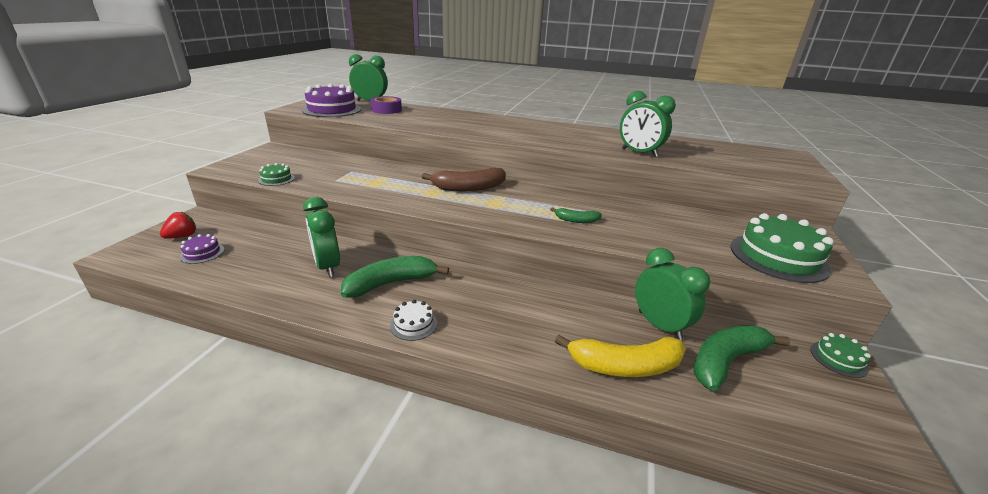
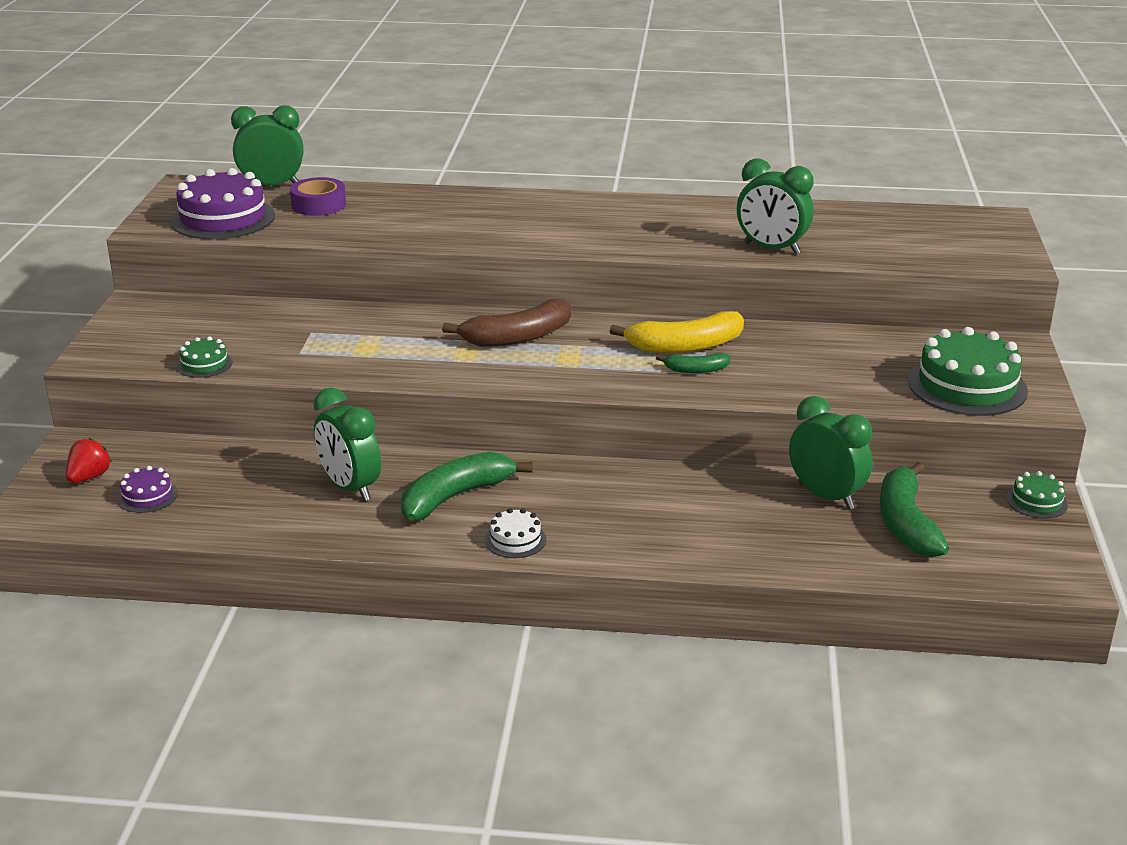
camera: 10 degrees left, 0 degrees up
yellow banana [555,335,686,377] -> yellow banana moved to [610,311,744,353]
green banana [693,325,790,391] -> green banana turned 45 degrees counterclockwise [880,462,949,557]

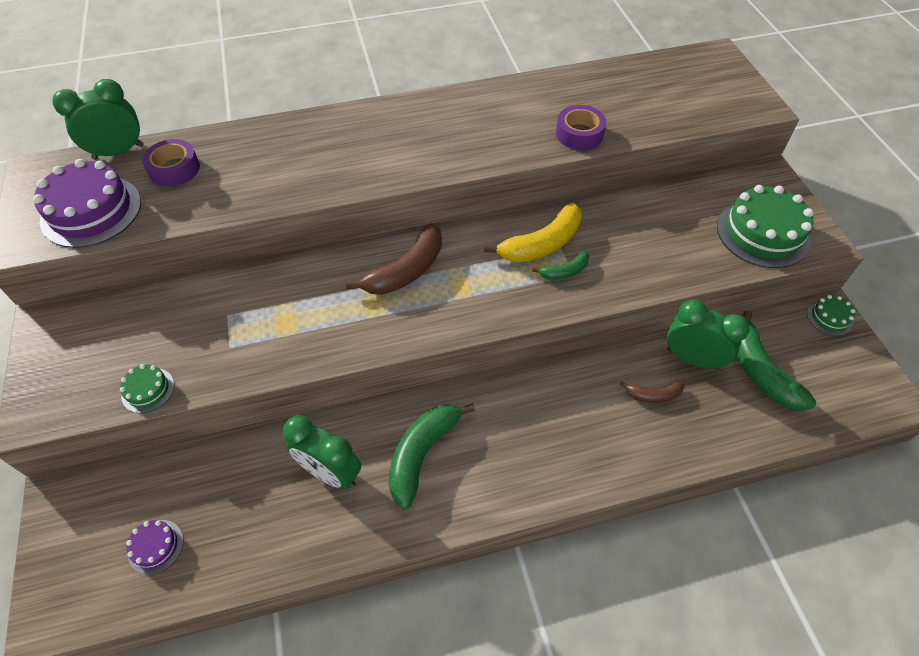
camera: 20 degrees left, 25 degrees up
red strawberry [66,438,112,483] -> none
white cake [485,508,546,558] -> none
green clock [737,158,813,254] -> purple tape [556,105,606,150]
none -> brown banana [620,381,684,403]

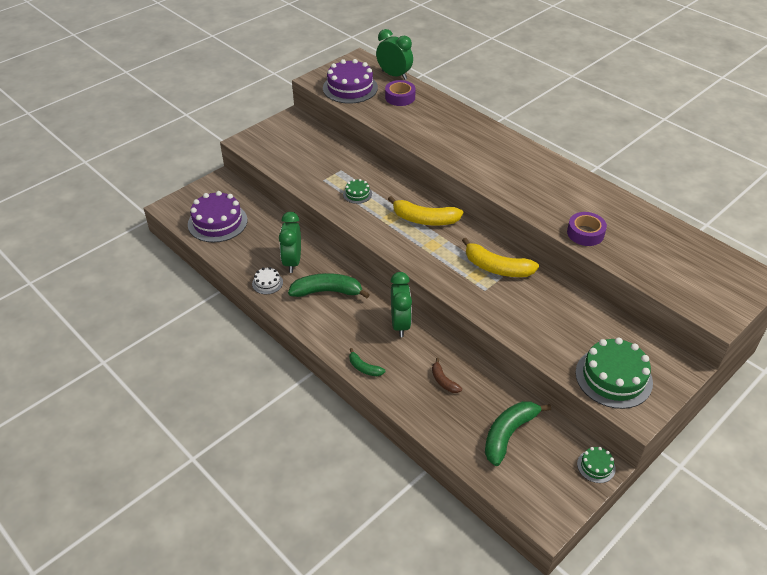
camera: 60 degrees right, 10 degrees down
green cake [120,364,174,413] -> green cake moved to [343,179,372,204]
purple cake [126,520,184,575] -> purple cake [188,191,247,243], size x2.07
brown banana [346,223,442,295] -> yellow banana [388,196,463,225]
green banana [532,252,589,280] -> green banana moved to [349,348,385,376]
green clock [667,300,750,370] -> green clock moved to [390,272,412,337]
none -> white cake [252,267,283,294]

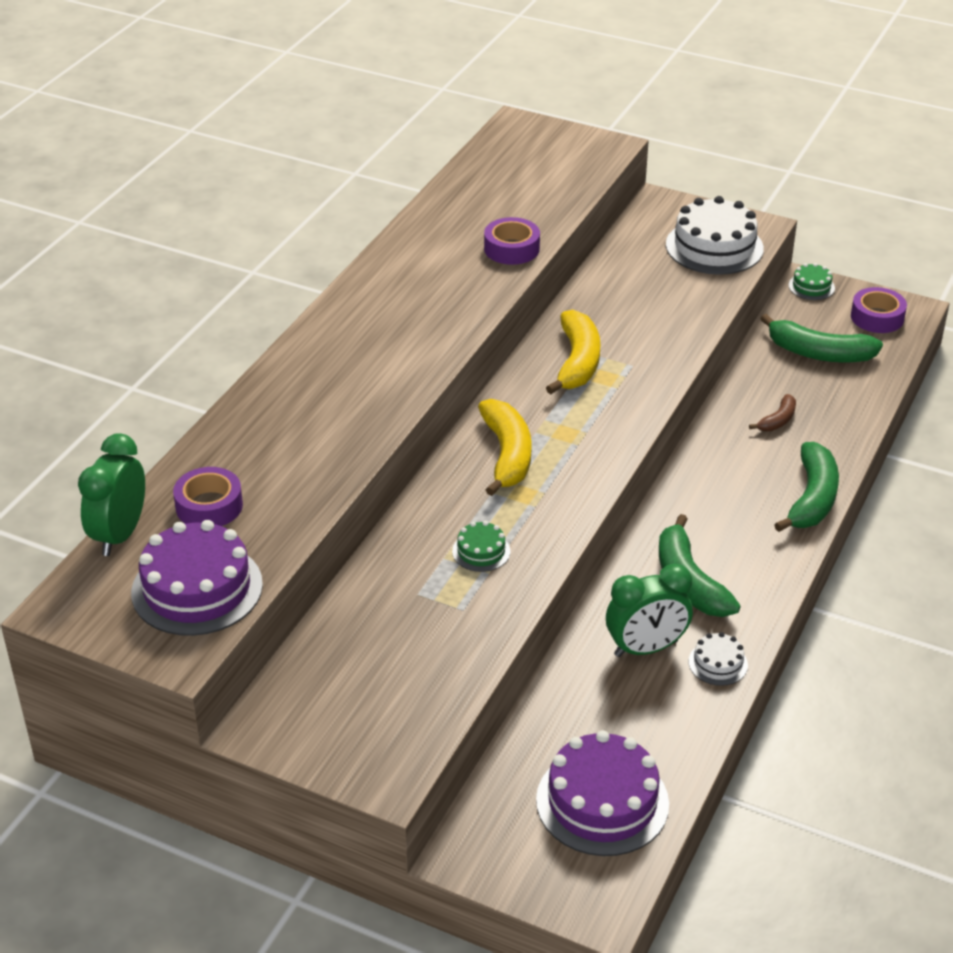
camera: 110 degrees left, 5 degrees down
green banana [349,348,385,376] -> green banana [774,442,839,532], size x1.89
green clock [390,272,412,337] -> none
green cake [575,338,653,409] -> white cake [666,196,764,275]
none -> purple tape [851,287,907,333]

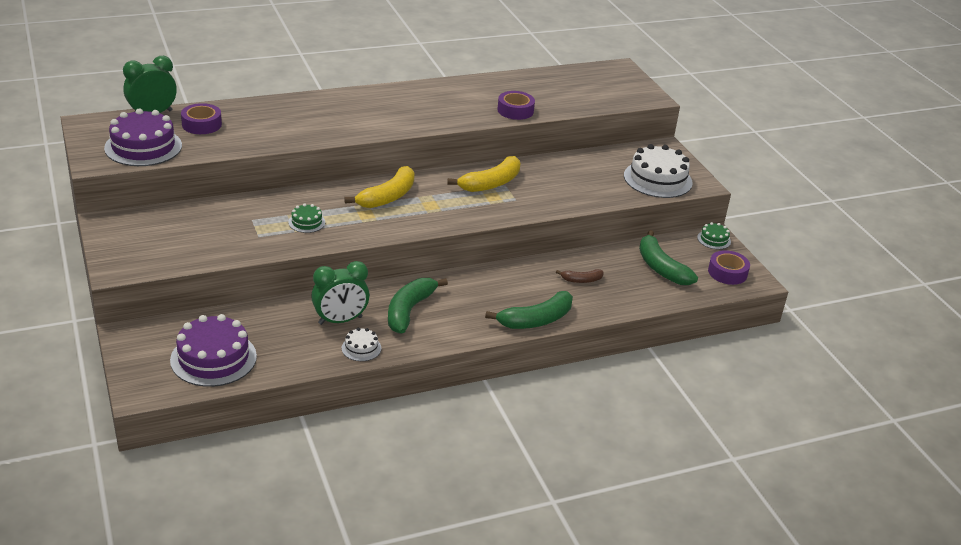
camera: 40 degrees right, 5 degrees down
green clock [606,564,693,657] -> green clock turned 45 degrees counterclockwise [311,261,370,325]

